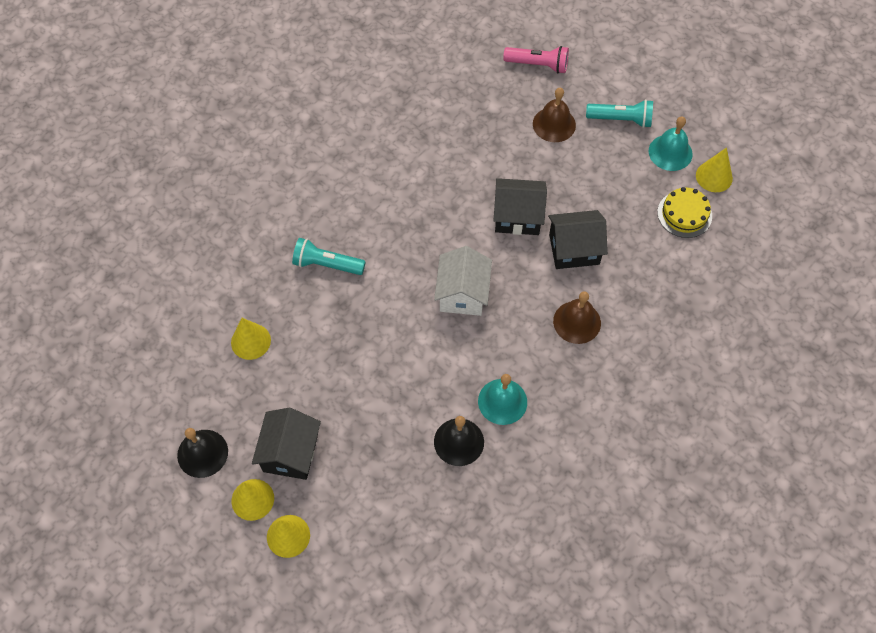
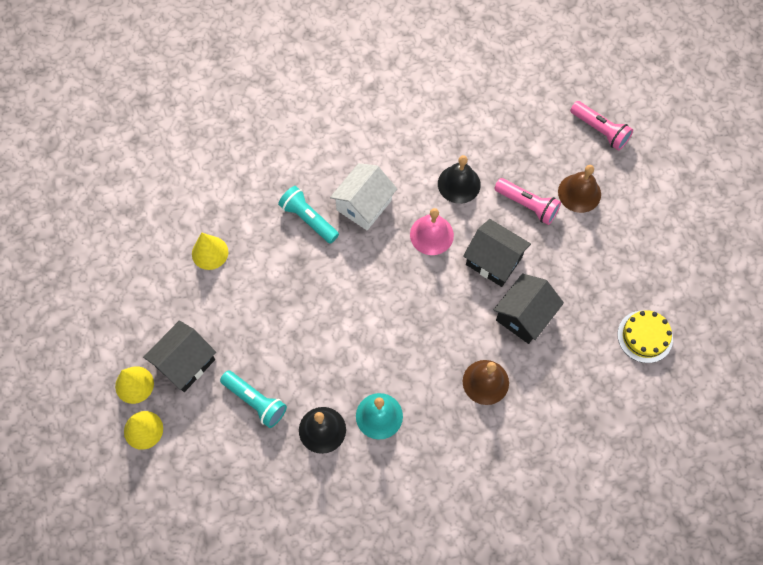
camera: 30 degrees right, 5 degrees up
black bell [177,428,228,478] -> black bell moved to [438,155,481,204]
white house [434,246,492,316] -> white house moved to [330,163,397,230]
black house [548,210,608,269] -> black house turned 75 degrees counterclockwise [494,274,564,344]
turquoise flashlight [586,99,653,128] -> turquoise flashlight moved to [220,371,287,428]
turquoise bell [648,117,693,171] -> none
yellow cone [696,148,733,192] -> none
none -> pink bell [410,208,454,255]
none -> pink flashlight [494,178,561,225]

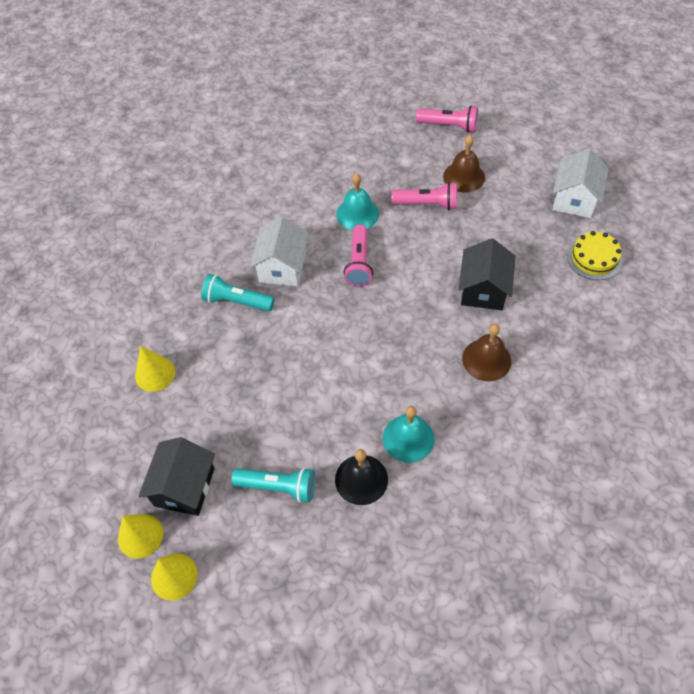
camera: 25 degrees left, 10 degrees down
pink bell [410,208,454,255] -> pink flashlight [344,224,373,287]
black bell [438,155,481,204] -> turquoise bell [336,173,379,230]
black house [463,219,531,287] -> none
none -> white house [553,148,609,218]

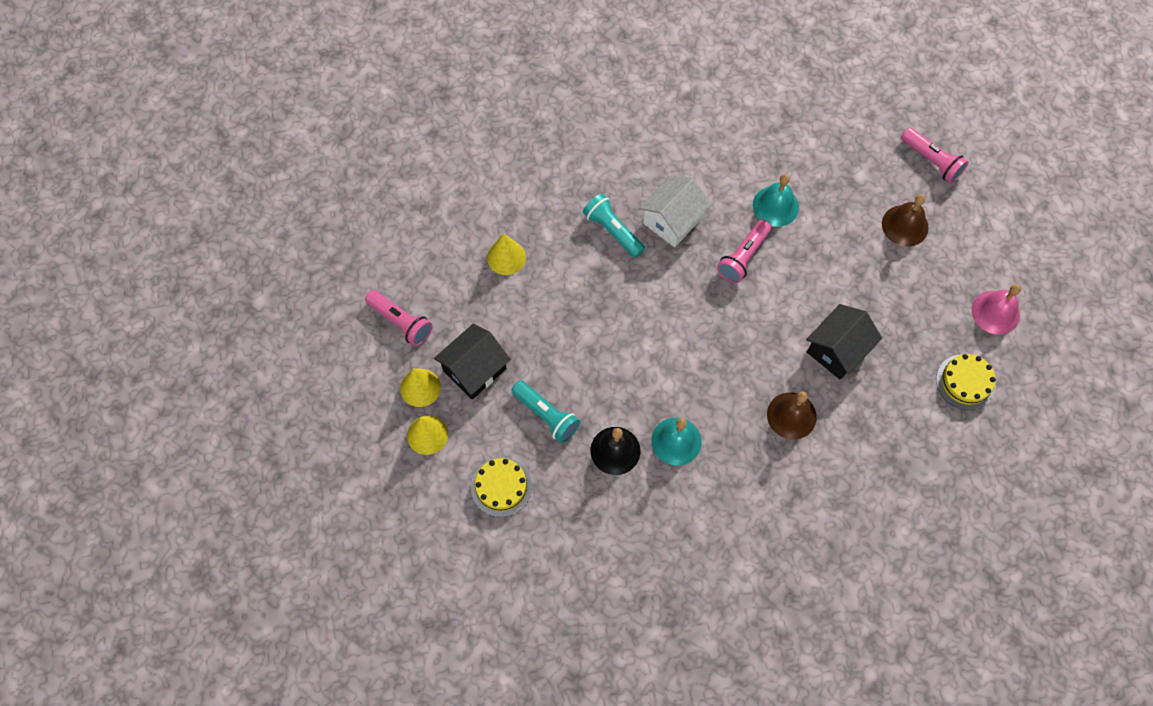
camera: 30 degrees right, 10 degrees up
pink flashlight [391,182,457,210] -> pink flashlight moved to [365,290,433,346]
white house [553,148,609,218] -> pink bell [972,284,1021,335]
none -> yellow cake [471,457,532,517]

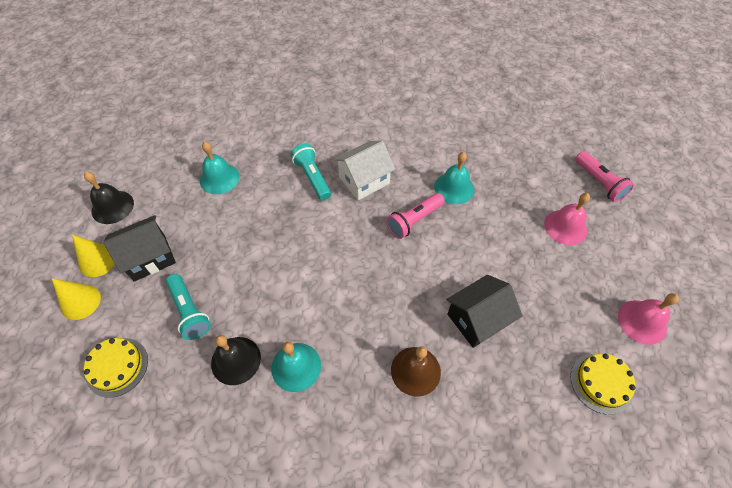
camera: 15 degrees right, 10 degrees down
pink flashlight [365,290,433,346] -> black bell [84,172,134,224]
yellow cone [487,233,526,275] -> turquoise bell [200,142,240,194]
brown bell [882,194,928,247] -> pink bell [544,193,590,245]

